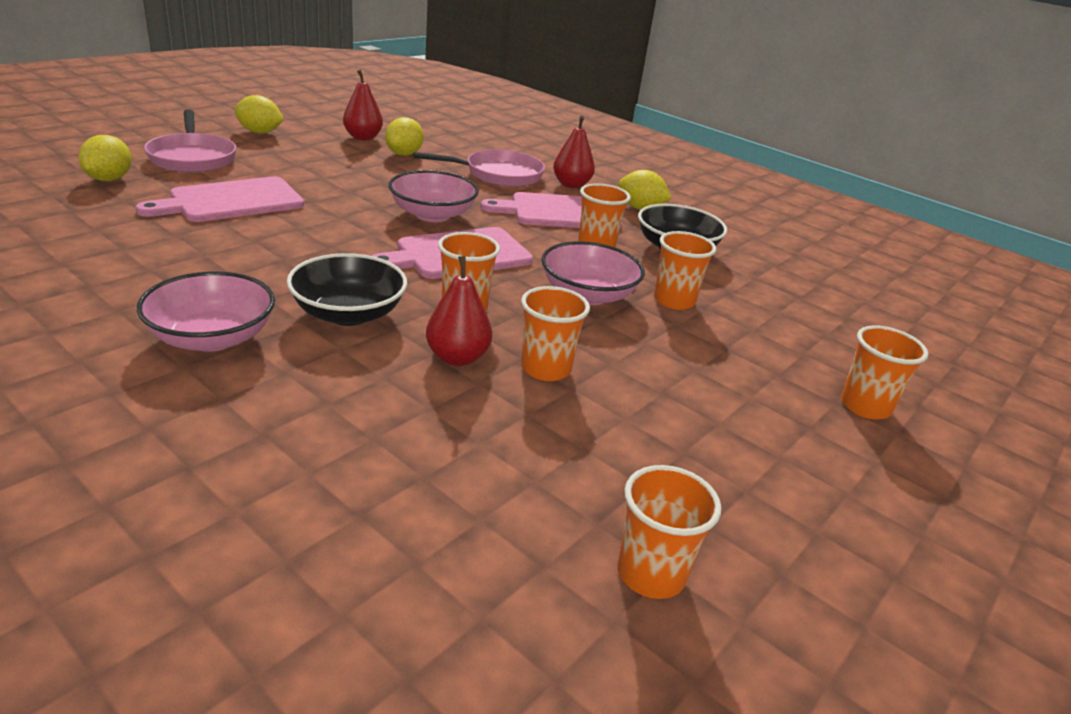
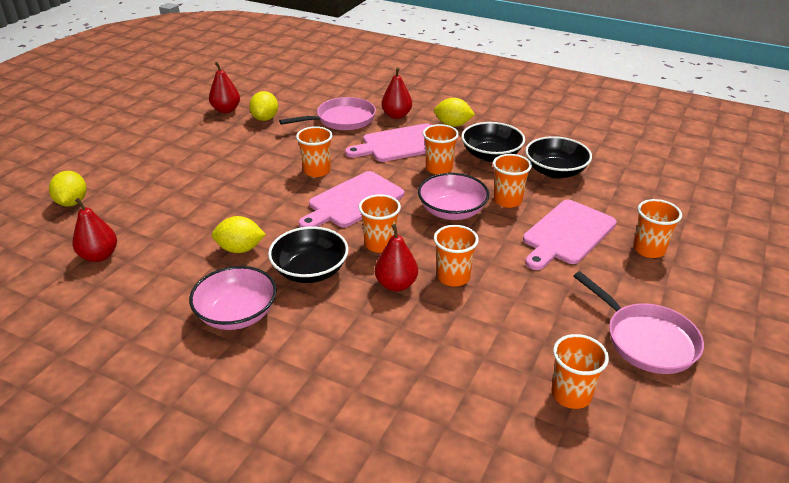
camera: 10 degrees left, 5 degrees up
pink cutting board [135,176,304,222] -> pink cutting board moved to [523,200,617,270]
pink pan [144,110,236,172] -> pink pan moved to [574,271,704,374]
yellow lemon [234,95,284,134] -> yellow lemon moved to [212,216,266,253]
pink bowl [388,170,479,222] -> orange cup [296,126,333,177]
none -> red pear [72,198,117,262]
none -> black bowl [525,136,592,179]

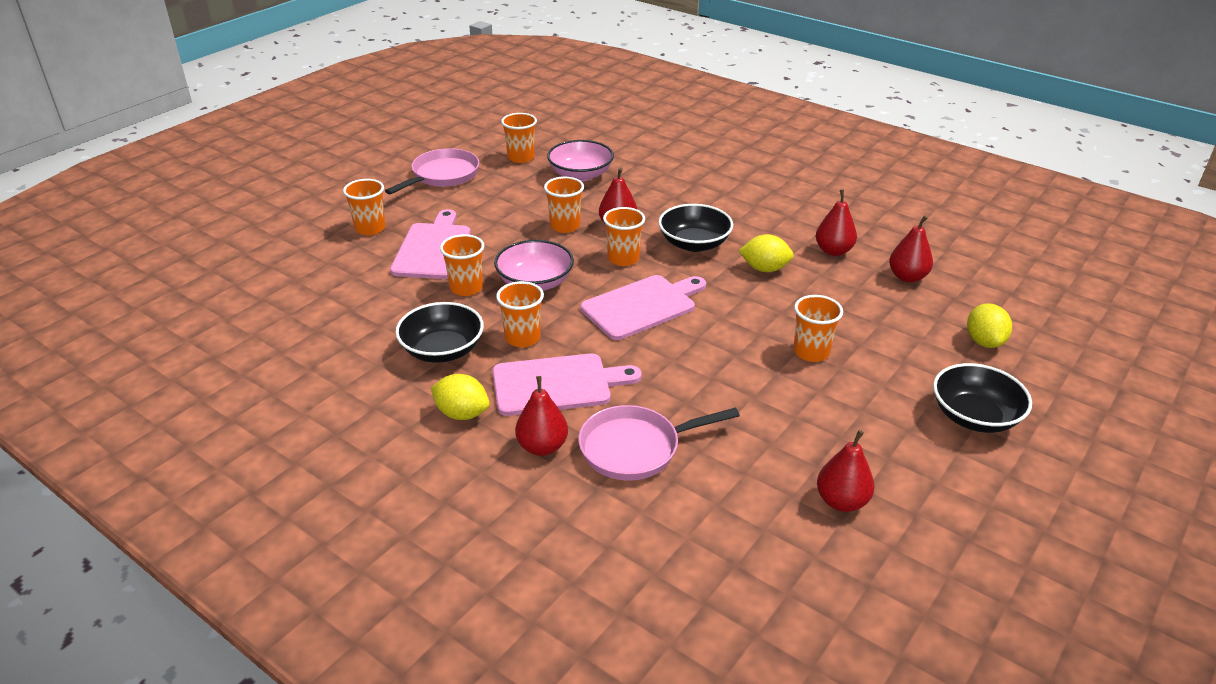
camera: 170 degrees left, 0 degrees up
pink bowl [189,266,277,330] -> pink bowl moved to [547,140,614,181]
yellow lemon [249,91,278,121] -> none
orange cup [296,126,333,177] -> orange cup moved to [793,295,843,362]
pink cutting board [523,200,617,270] -> pink cutting board turned 45 degrees counterclockwise [390,209,471,279]
black bowl [525,136,592,179] -> black bowl moved to [933,363,1032,433]
pink pan [574,271,704,374] -> pink pan turned 60 degrees clockwise [385,148,480,194]
none -> red pear [816,190,857,256]

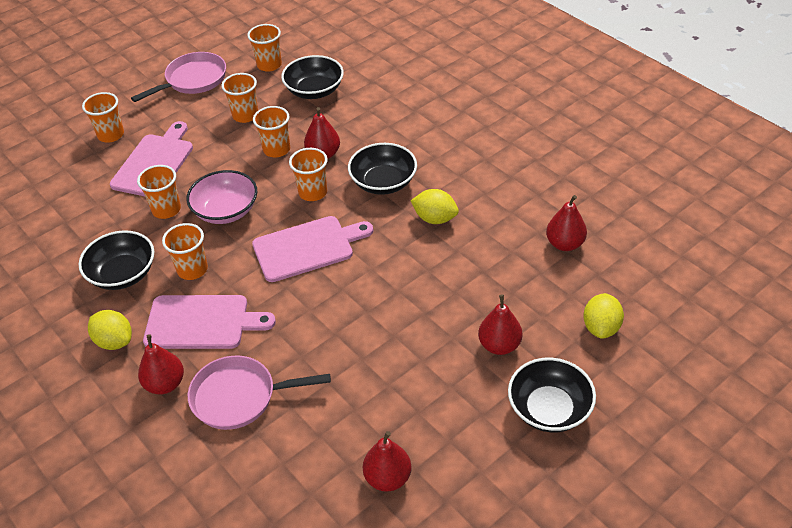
camera: 15 degrees right, 10 degrees up
pink bowl [547,140,614,181] -> black bowl [281,55,344,99]
orange cup [793,295,843,362] -> orange cup moved to [221,73,258,123]
red pear [816,190,857,256] -> red pear moved to [478,294,523,355]

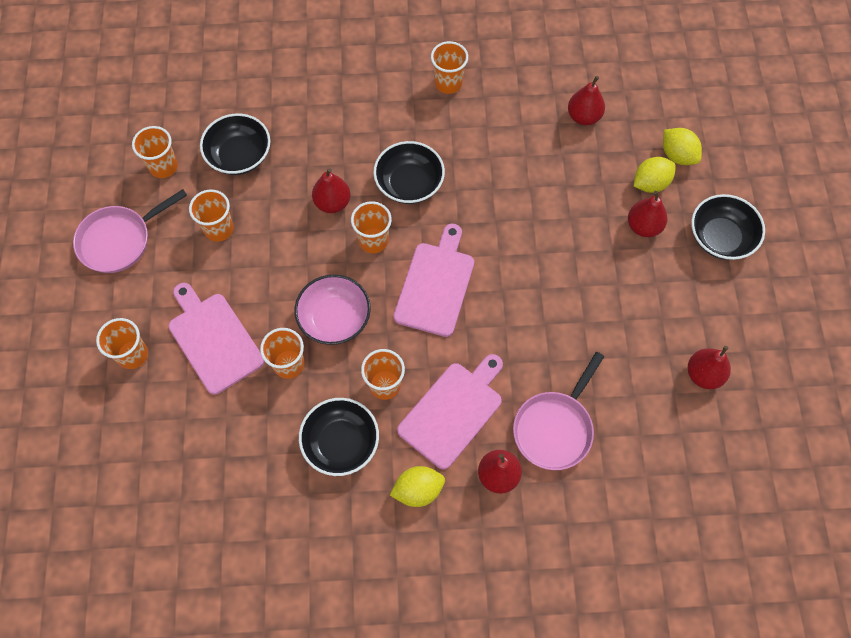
camera: 55 degrees left, 20 degrees up
pink pan [131,52,226,102] -> pink pan turned 120 degrees counterclockwise [73,189,187,273]
orange cup [253,106,290,157] -> orange cup moved to [431,41,468,94]
yellow lemon [410,189,459,224] -> yellow lemon moved to [634,157,676,193]

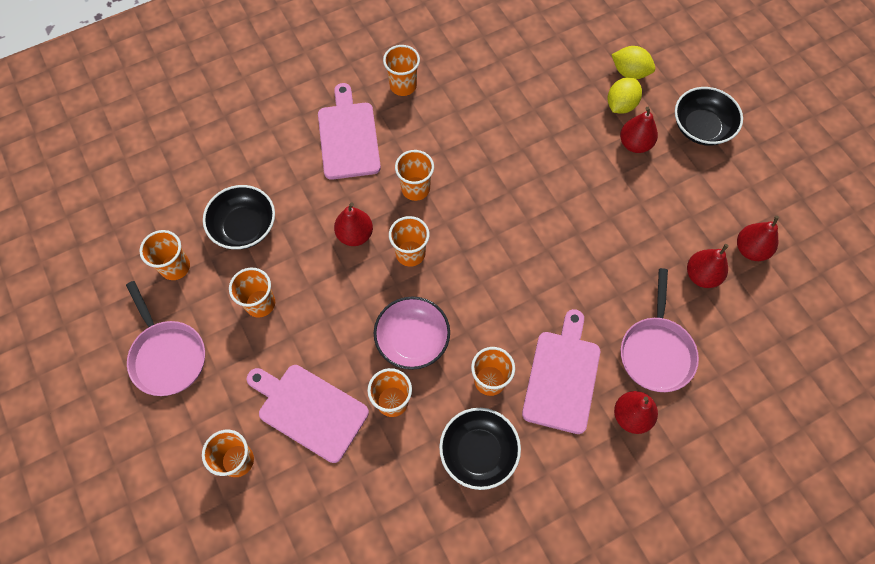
camera: 25 degrees left, 0 degrees up
pink pan [73,189,187,273] -> pink pan turned 60 degrees counterclockwise [126,281,205,396]
black bowl [373,141,445,204] -> orange cup [395,150,434,201]
yellow lemon [390,466,445,507] -> none
pink cutting board [394,224,474,337] -> pink cutting board moved to [318,83,381,180]
red pear [568,76,605,125] -> red pear moved to [687,244,729,288]

